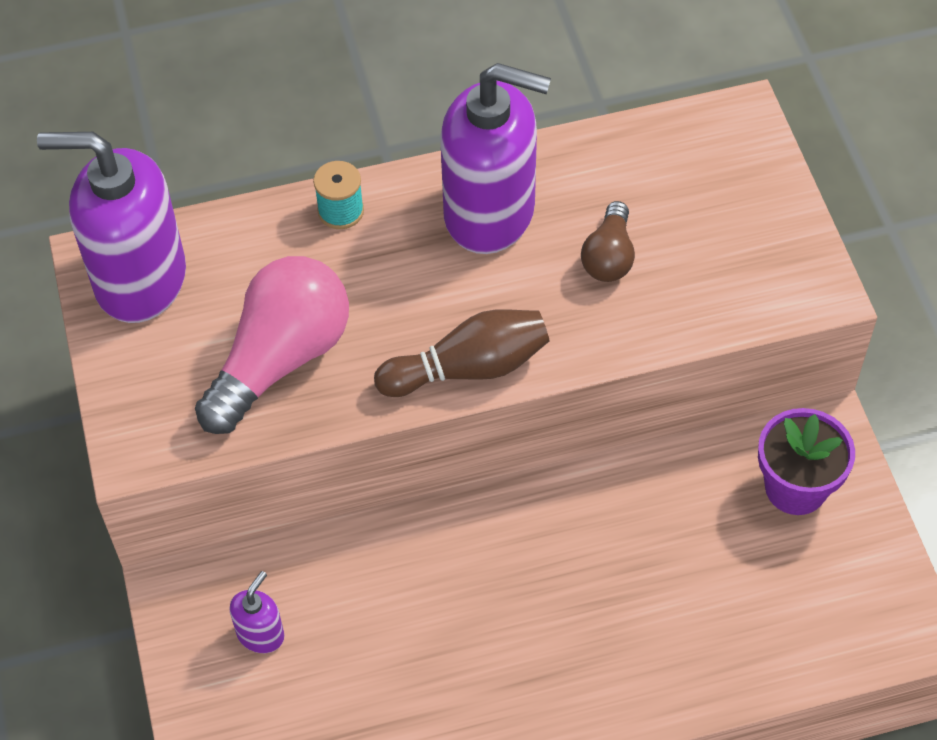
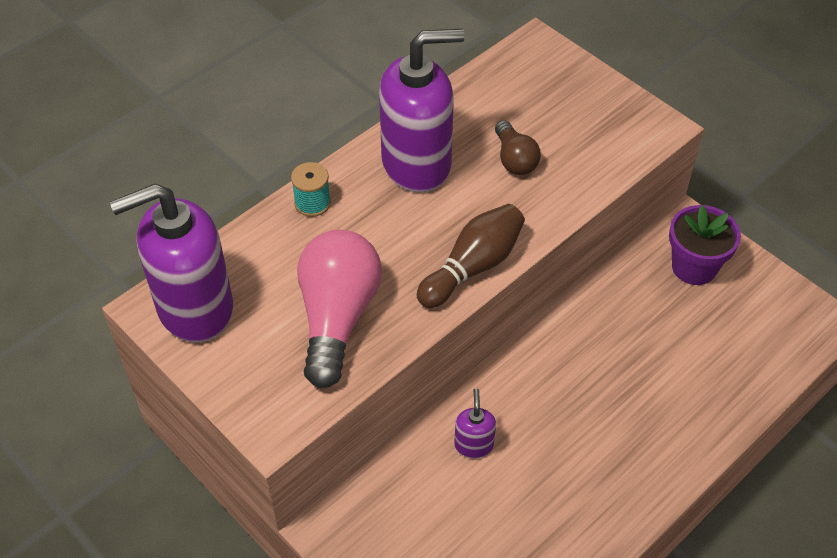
camera: 30 degrees left, 5 degrees down
purple soap dispenser [229,571,284,653] -> purple soap dispenser moved to [454,388,496,458]

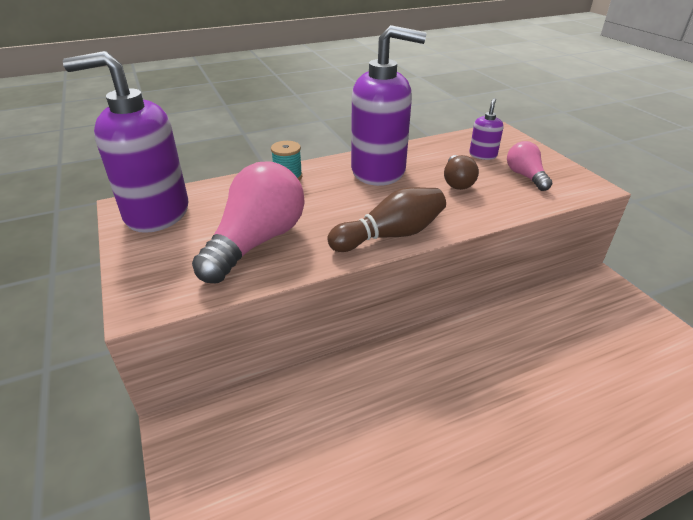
camera: 20 degrees right, 15 degrees down
purple soap dispenser [454,388,496,458] -> purple soap dispenser moved to [469,98,503,160]
purple flower pot [669,205,741,285] -> none
none -> pink light bulb [507,141,552,191]

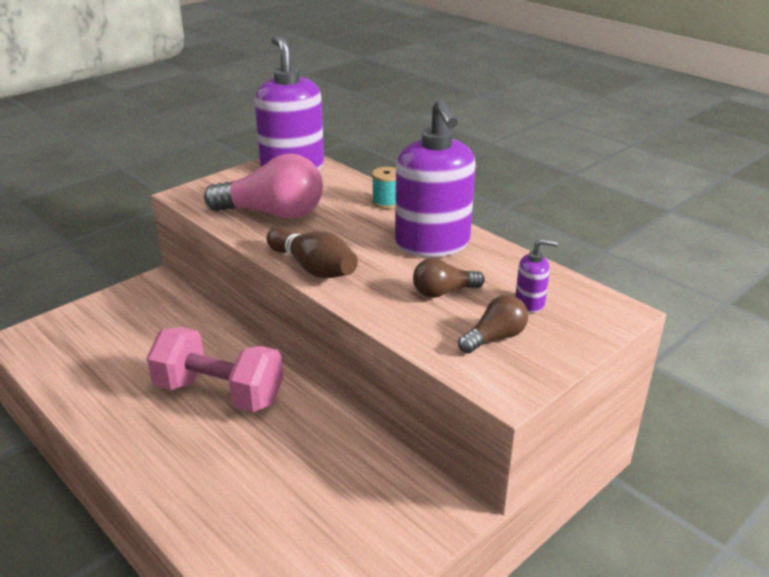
camera: 70 degrees right, 5 degrees down
pink light bulb [507,141,552,191] -> brown light bulb [458,295,528,354]
none -> pink dumbbell [147,327,283,412]

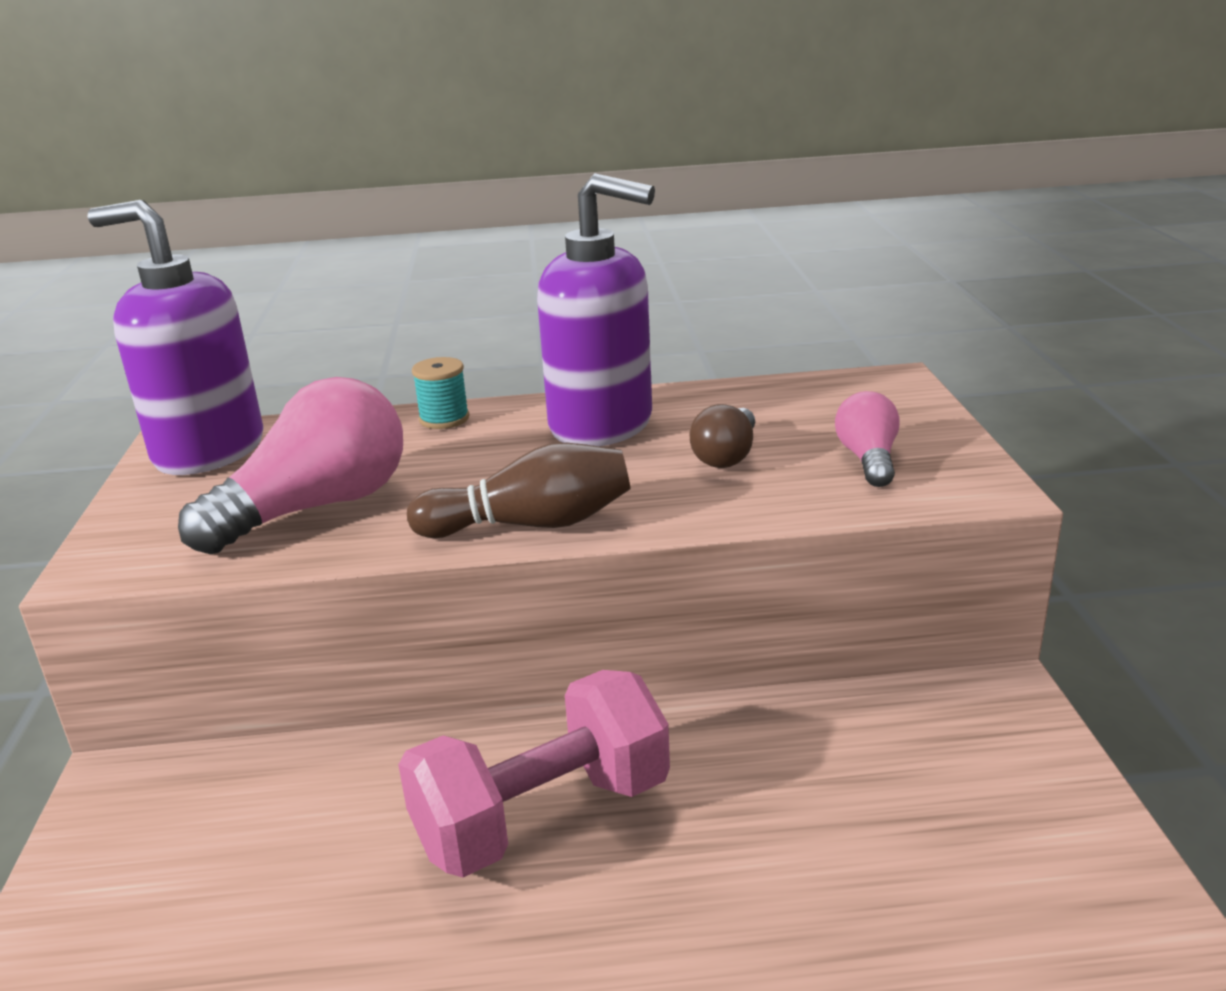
camera: 50 degrees left, 5 degrees down
brown light bulb [458,295,528,354] -> pink light bulb [835,391,900,487]
purple soap dispenser [515,239,558,313] -> none

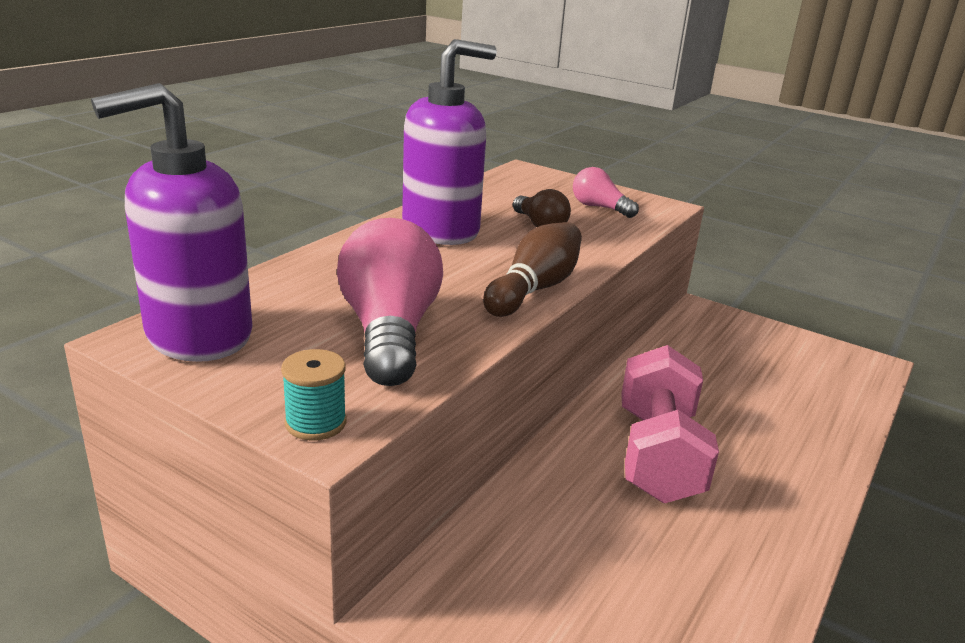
camera: 55 degrees left, 0 degrees up
turquoise spool [412,357,469,429] -> turquoise spool moved to [281,349,347,441]

